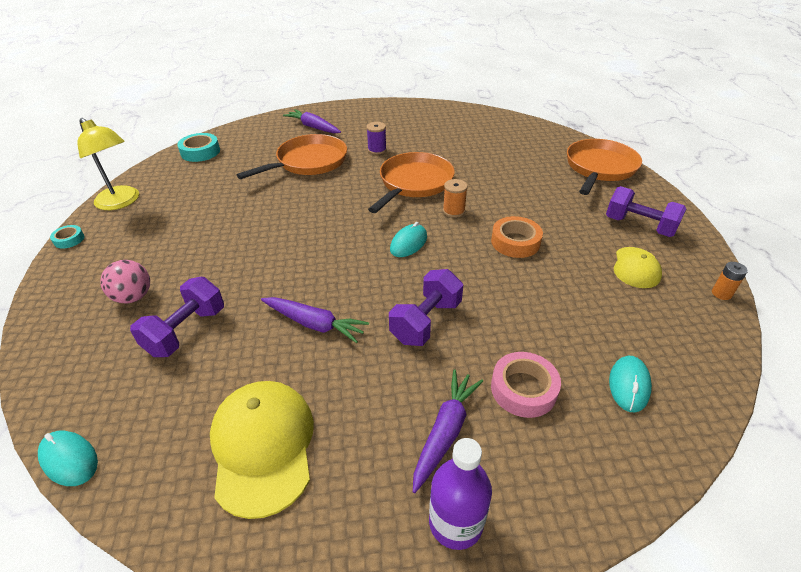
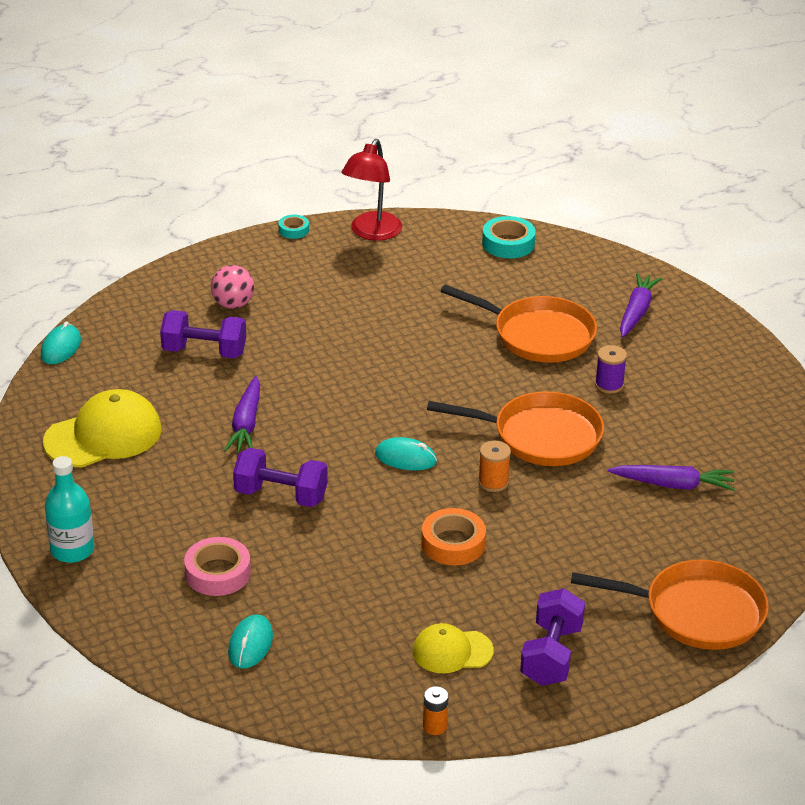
camera: 70 degrees right, 5 degrees down
yellow lamp [78,118,139,210] -> red lamp [341,139,402,241]
purple carrot [413,369,483,493] -> purple carrot moved to [608,465,735,491]
purple bottle [429,438,492,550] -> turquoise bottle [45,456,94,563]
turquoise mouse [609,356,652,412] -> turquoise mouse turned 75 degrees counterclockwise [228,614,273,669]

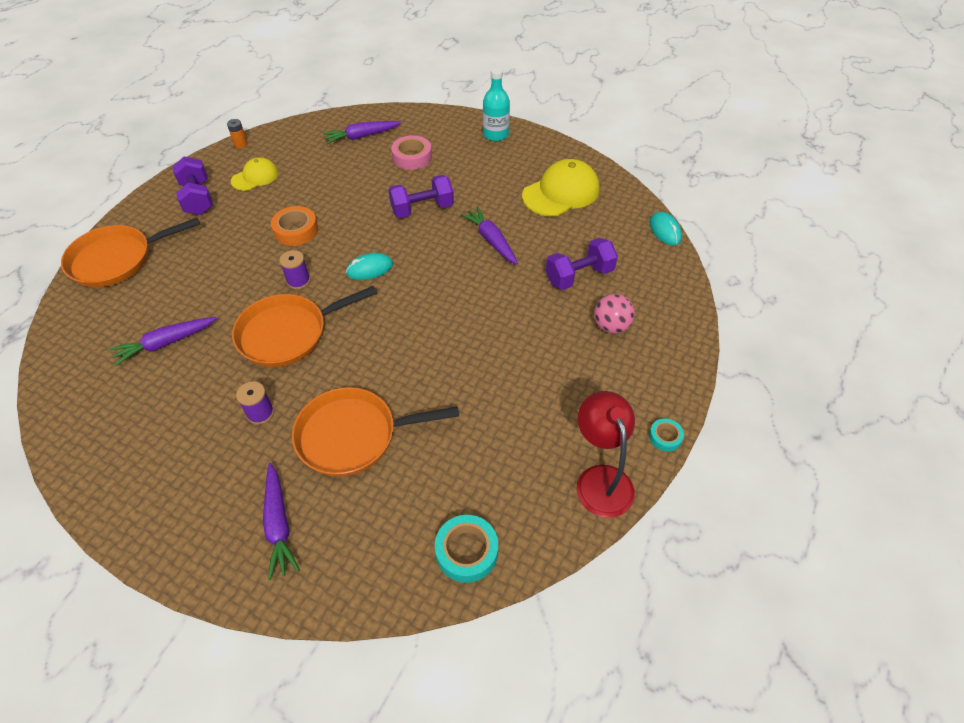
camera: 145 degrees right, 15 degrees up
yellow cap [43,389,161,468] -> yellow cap turned 150 degrees counterclockwise [522,159,599,217]
turquoise mouse [228,614,273,669] -> purple carrot [323,121,401,144]
orange spool [478,441,511,492] -> purple spool [279,250,310,289]

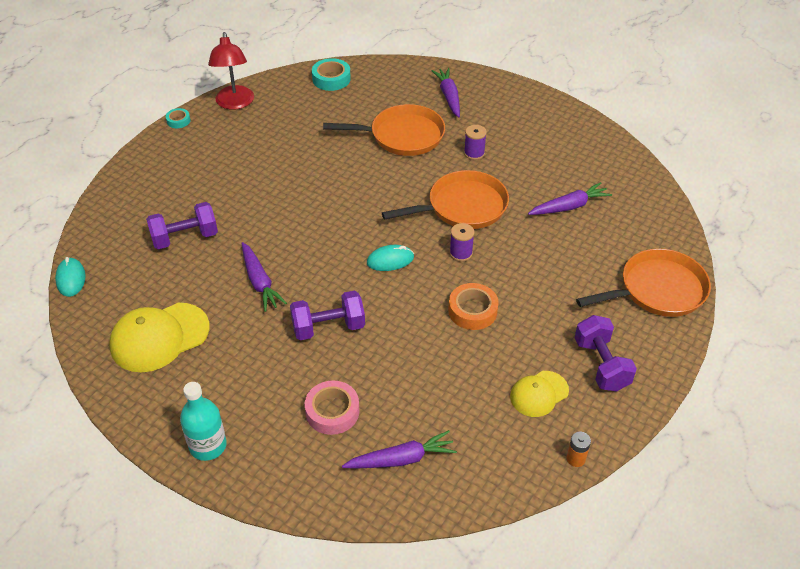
camera: 175 degrees left, 5 degrees down
pink ball [594,294,635,334] -> none

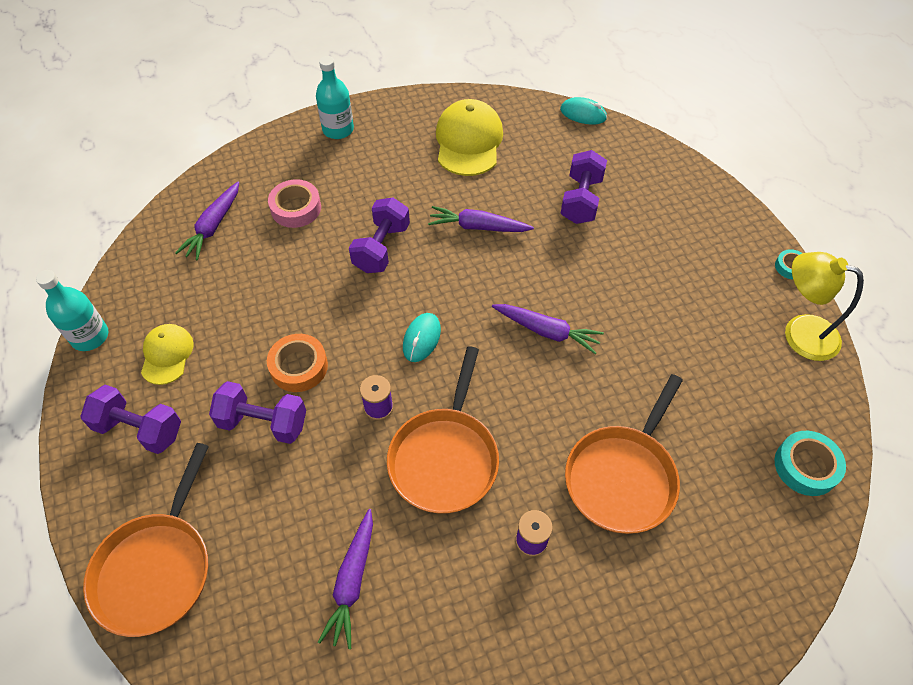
camera: 125 degrees right, 10 degrees up
red lamp [208,32,254,110] -> yellow lamp [785,252,864,361]
purple carrot [431,68,460,117] -> purple carrot moved to [492,304,604,354]
orange battery [566,432,591,467] -> turquoise bottle [36,270,108,351]
none -> purple dumbbell [209,381,306,444]

